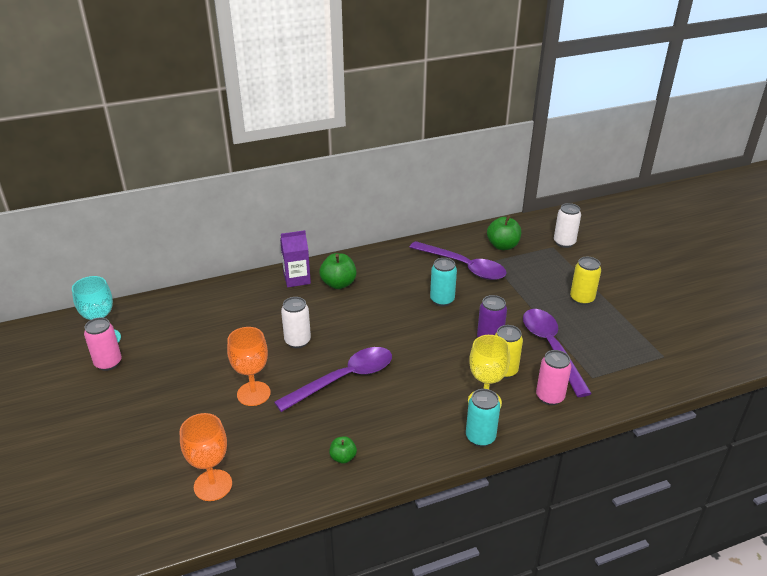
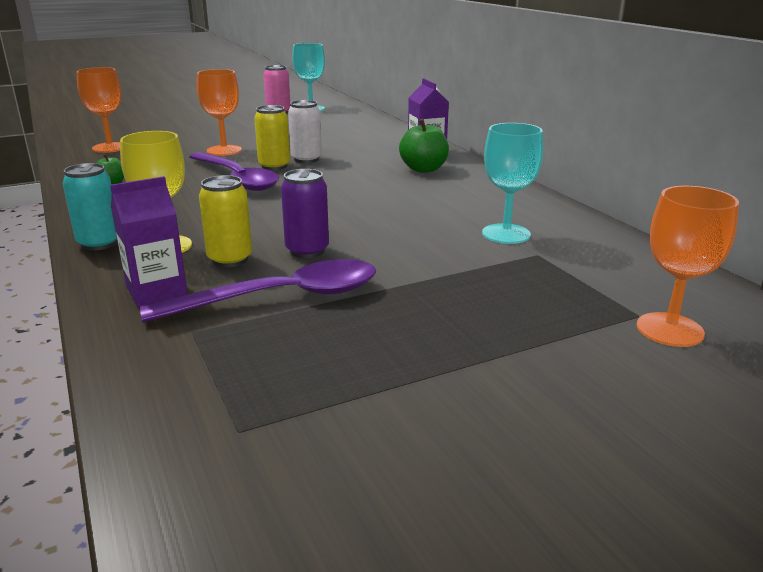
camera: 85 degrees right, 10 degrees down
purple spoon [409,241,507,280] -> turquoise goblet [482,123,543,244]
turquoise can [430,258,457,306] -> none
green apple [487,215,521,250] -> none
pink can [536,350,571,405] -> purple carton [110,176,188,307]
white can [554,203,581,248] -> orange goblet [637,186,739,347]
yellow can [570,257,601,305] -> yellow can moved to [254,105,290,170]

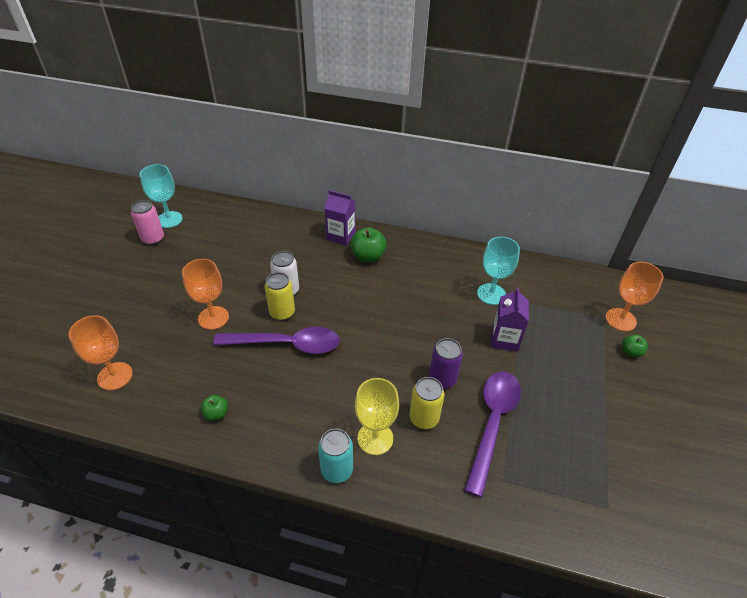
camera: 50 degrees left, 20 degrees up
purple carton [110,176,188,307] -> purple carton moved to [491,287,529,352]
none -> green apple [622,334,648,357]

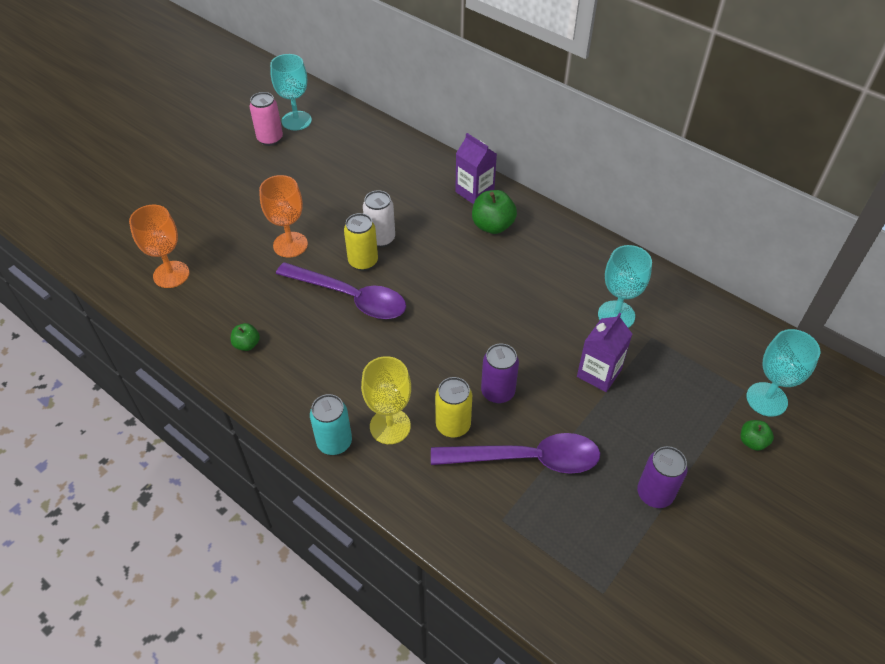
camera: 25 degrees right, 5 degrees up
purple spoon [464,371,521,497] -> purple spoon turned 45 degrees clockwise [431,433,600,474]
orange goblet [606,262,663,331] -> turquoise goblet [746,329,820,417]
none -> purple can [637,446,687,508]

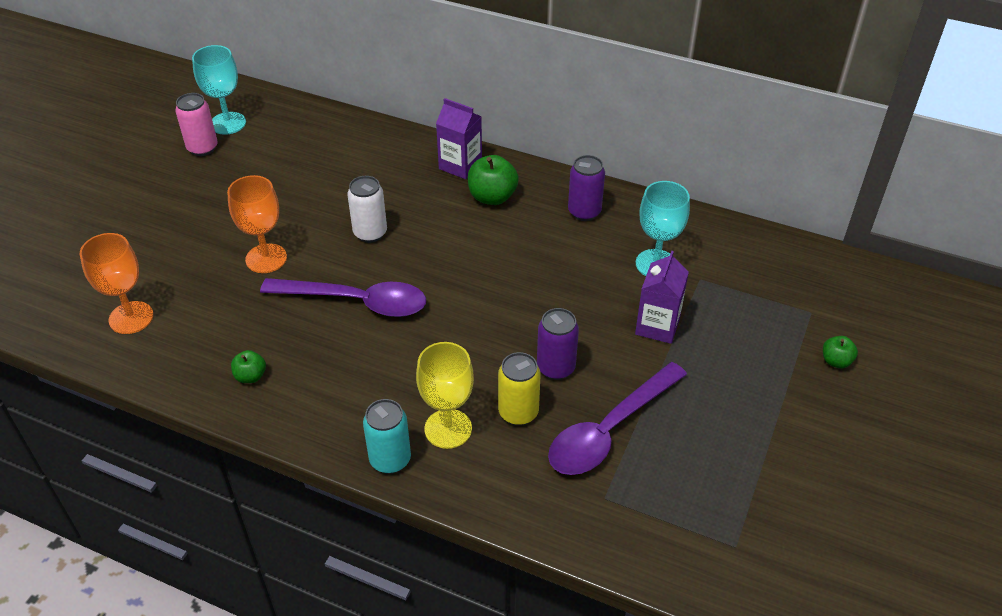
camera: 15 degrees left, 5 degrees down
yellow can [344,213,378,271] -> none
purple spoon [431,433,600,474] -> purple spoon turned 150 degrees clockwise [548,362,687,475]
purple can [637,446,687,508] -> purple can moved to [568,155,605,221]
turquoise goblet [746,329,820,417] -> none

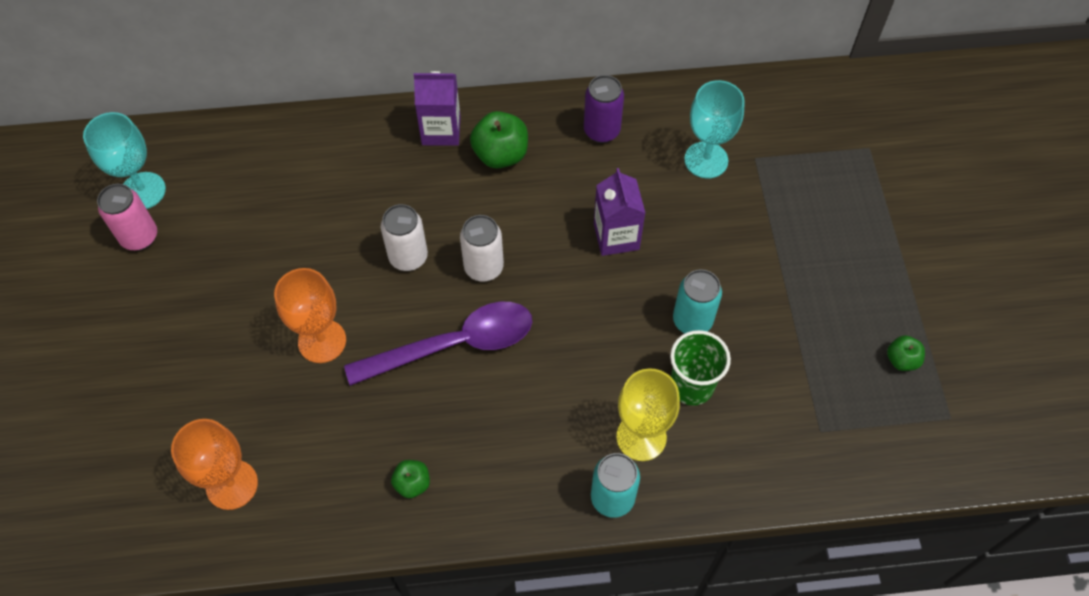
camera: 30 degrees left, 15 degrees up
yellow can [498,352,540,426] -> green cup [670,330,731,406]
purple can [537,308,579,380] -> turquoise can [673,269,722,333]
purple spoon [548,362,687,475] -> none
purple carton [635,251,689,344] -> purple carton moved to [594,168,645,256]
green apple [823,336,858,368] -> green apple moved to [887,335,925,371]
none -> white can [460,215,504,282]

